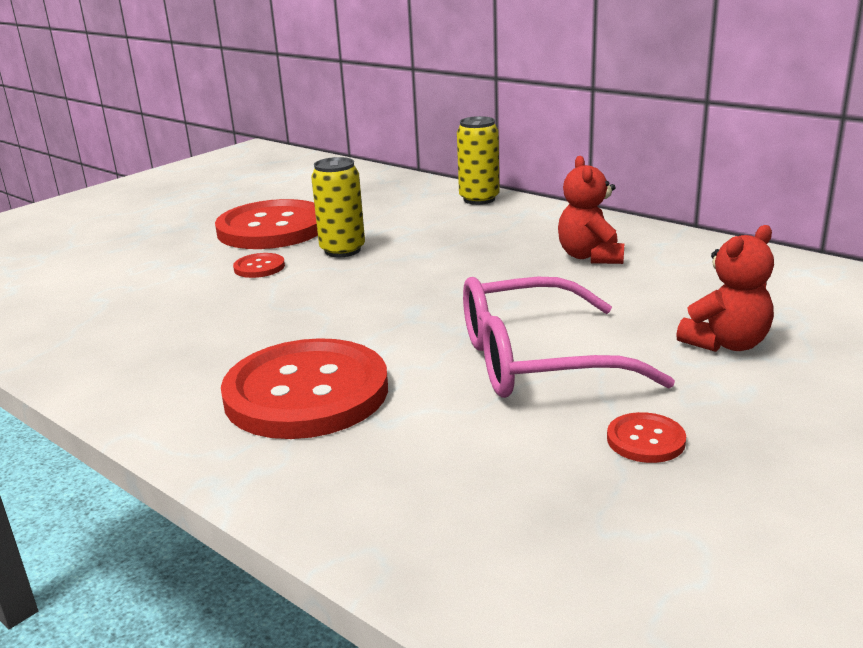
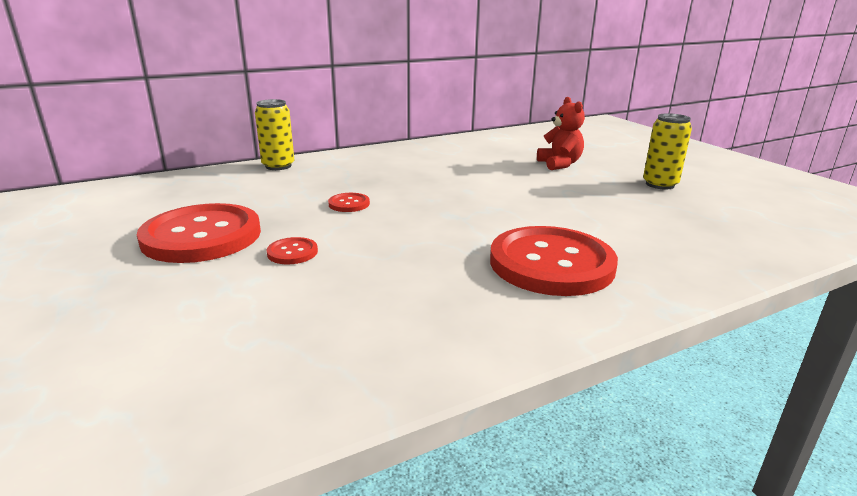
camera: 70 degrees left, 0 degrees up
yellow can [311,157,365,257] -> yellow can moved to [643,113,692,190]
pink glasses [463,277,675,398] -> none
red teddy bear [558,156,624,264] -> none
red button [607,412,686,463] -> red button moved to [328,193,370,212]

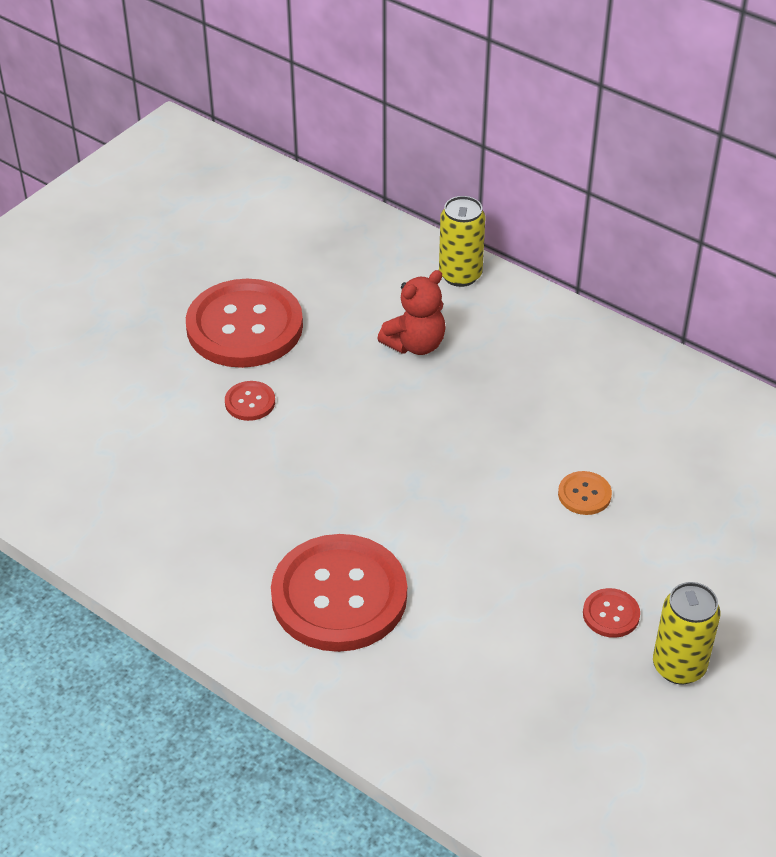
camera: 65 degrees right, 20 degrees up
red button [328,193,370,212] -> red button moved to [583,588,640,638]
red teddy bear [537,97,585,170] -> red teddy bear moved to [377,270,445,355]
none -> orange button [558,471,612,515]

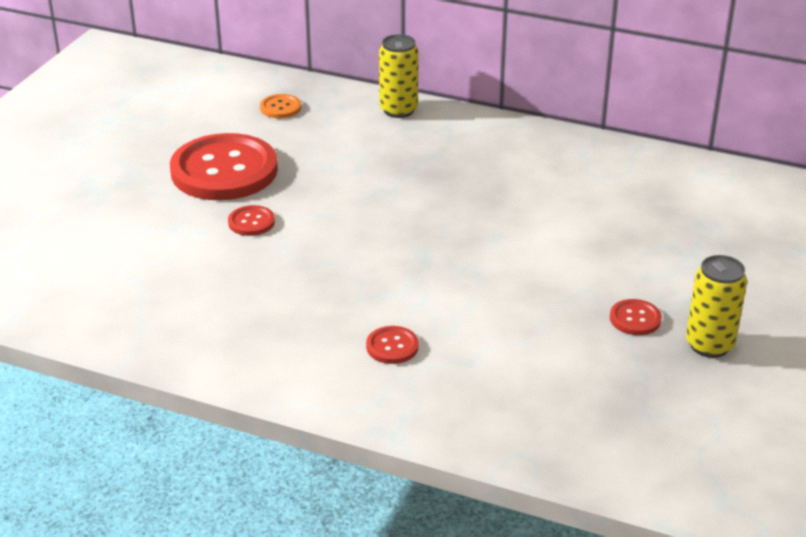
camera: 15 degrees left, 10 degrees down
red button [271,534,407,652] -> red button [366,326,419,364], size x0.41
red teddy bear [377,270,445,355] -> none
orange button [558,471,612,515] -> orange button moved to [260,94,301,118]

